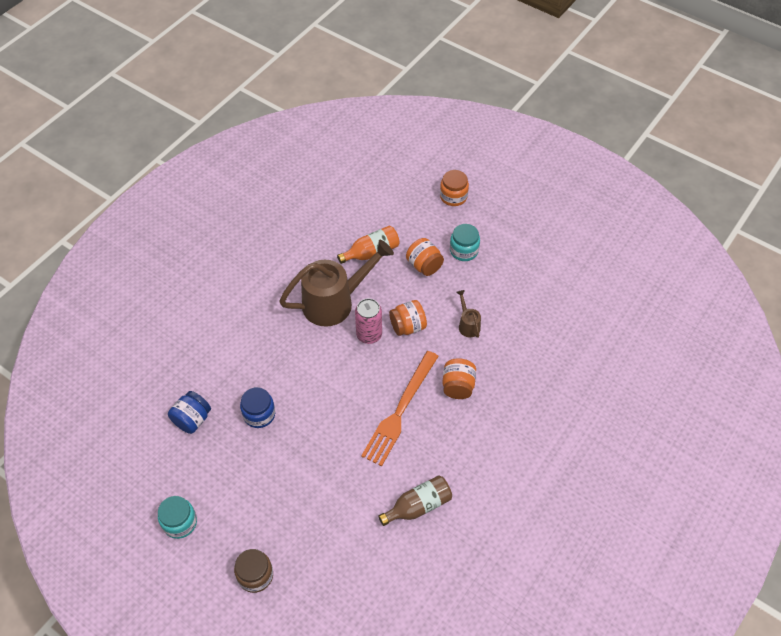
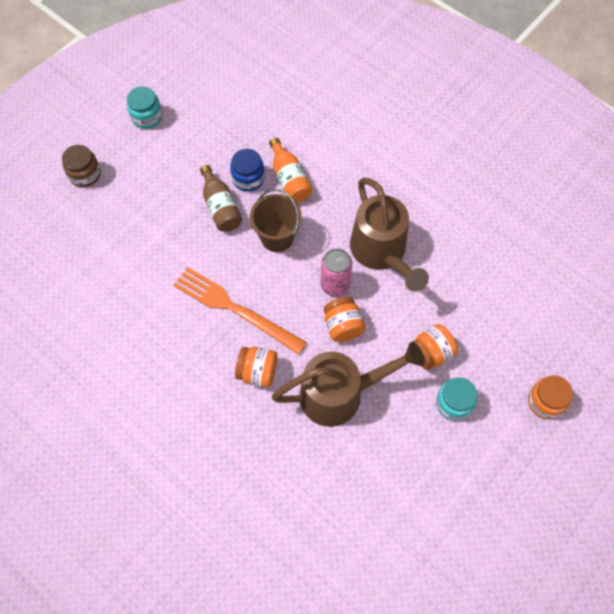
camera: 95 degrees right, 10 degrees up
blue jar [168,391,211,434] -> none
orange bottle [337,226,400,264] -> orange bottle moved to [269,138,312,203]
brown bottle [378,475,452,526] -> brown bottle moved to [200,165,242,232]
brown watering can [457,290,481,338] -> brown watering can [272,342,425,427], size x2.31
none -> brown bucket [250,189,302,252]

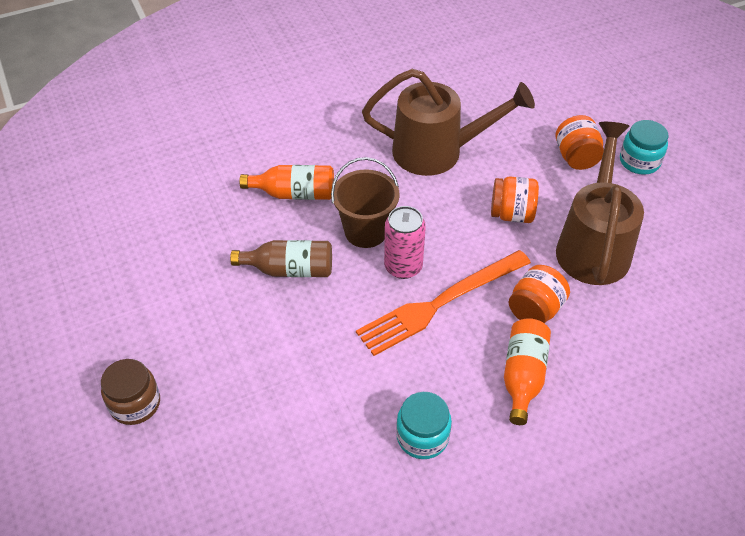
camera: 65 degrees left, 15 degrees down
turquoise jar [127,86,162,129] -> turquoise jar moved to [396,392,452,459]
blue jar [230,149,265,192] -> none
pink can [320,248,352,297] -> pink can moved to [384,206,426,279]
orange jar [528,376,573,419] -> none
none -> orange bottle [504,318,551,425]

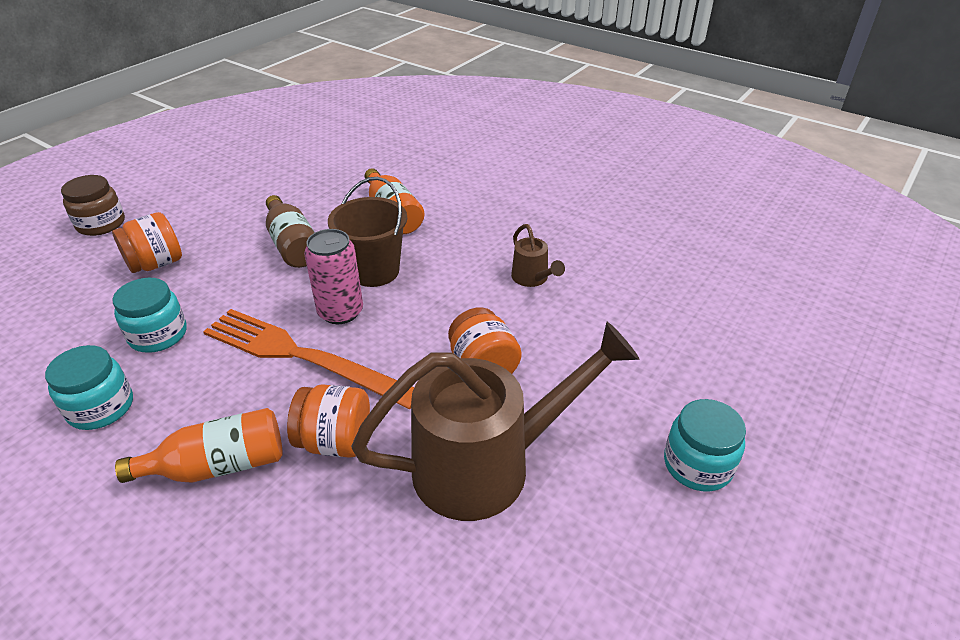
camera: 60 degrees right, 10 degrees down
brown watering can [362,69,535,176] -> brown watering can [511,224,565,287], size x0.43
orange jar [555,115,604,170] -> orange jar moved to [112,212,182,273]
none -> turquoise jar [113,278,187,353]

